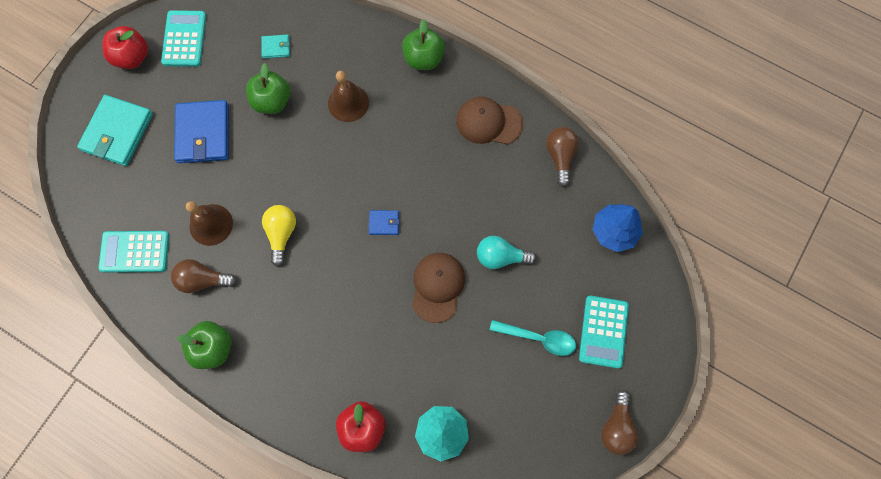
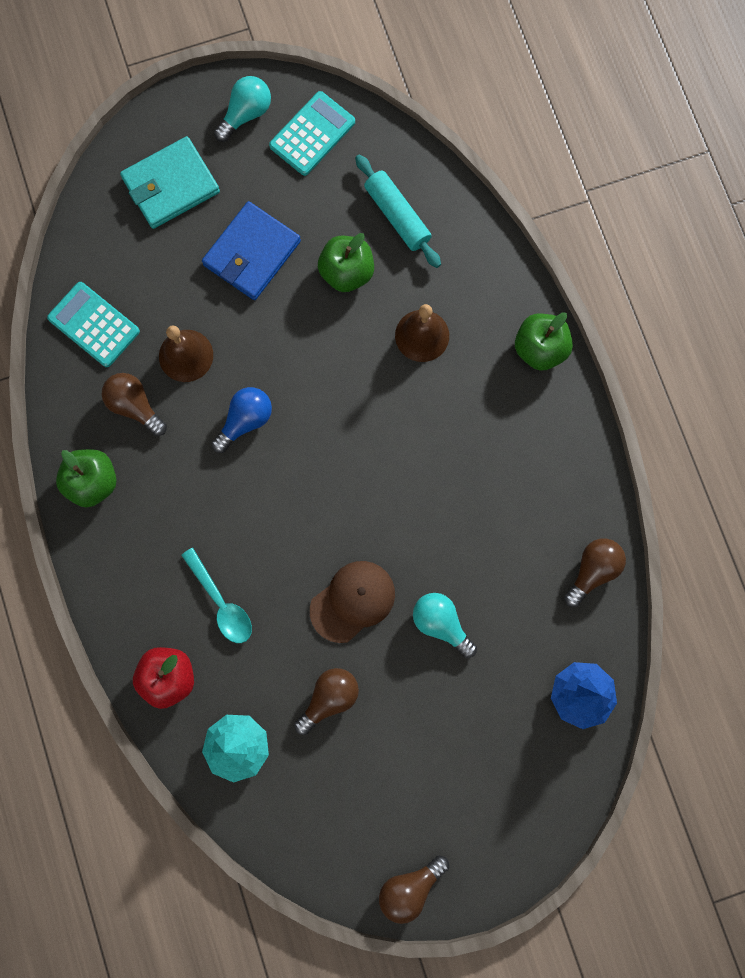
camera: 40 degrees right, 5 degrees up
red apple [103,26,148,69] -> turquoise light bulb [214,76,271,142]
turquoise wallet [261,34,290,59] -> turquoise rolling pin [355,154,441,268]
yellow light bulb [262,205,296,267] -> blue light bulb [211,387,272,453]
blue wallet [369,210,400,235] -> none
brown cap [456,97,523,144] -> none
turquoise spoon [490,320,576,356] -> turquoise spoon moved to [181,548,252,643]
turquoise calculator [579,296,629,369] -> none
none -> brown light bulb [294,668,359,735]

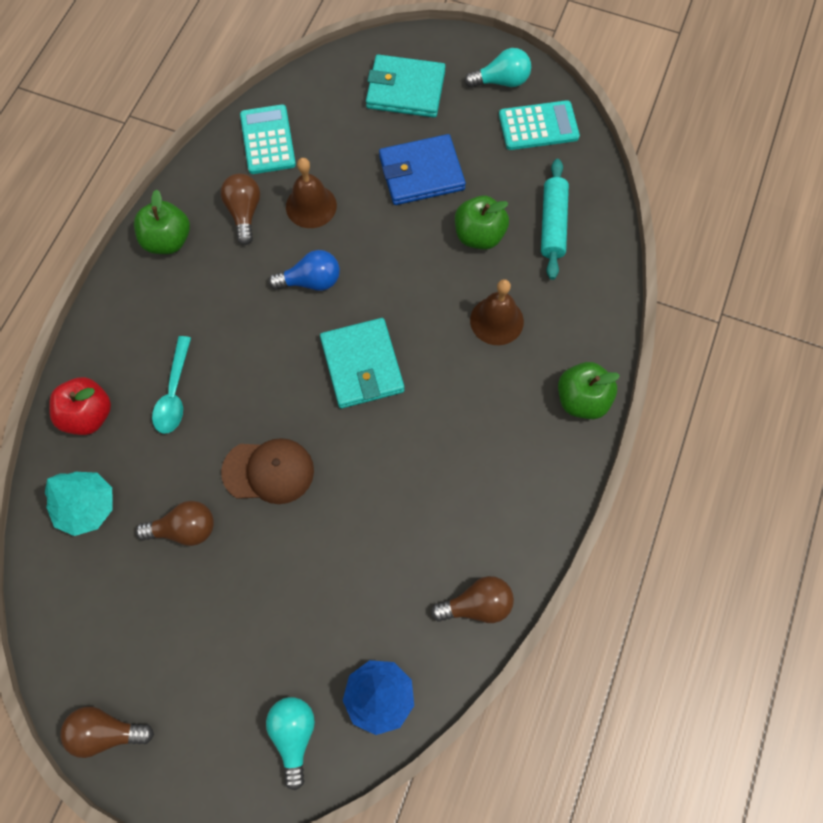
camera: 40 degrees right, 10 degrees down
turquoise light bulb [413,593,477,658] -> turquoise light bulb moved to [266,697,315,790]
none -> turquoise wallet [320,318,405,408]

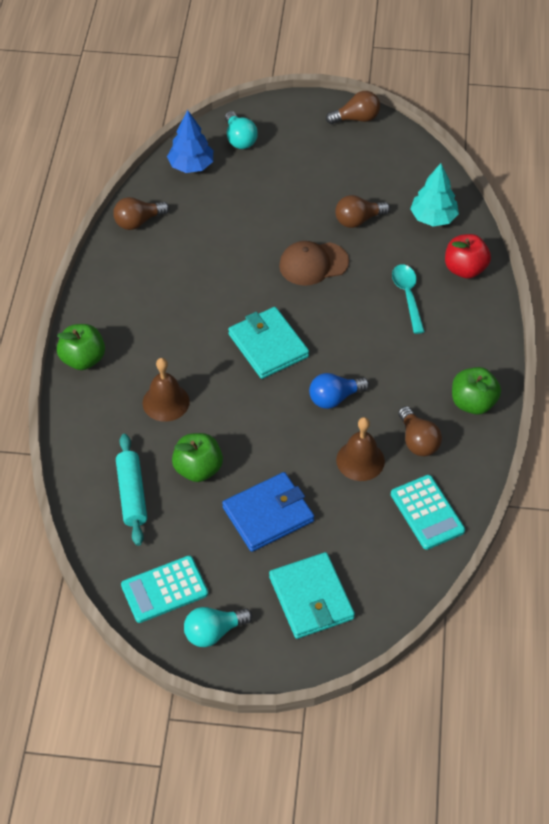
camera: 165 degrees right, 15 degrees down
turquoise wallet [366,54,446,118] -> turquoise wallet turned 75 degrees clockwise [269,552,355,639]

